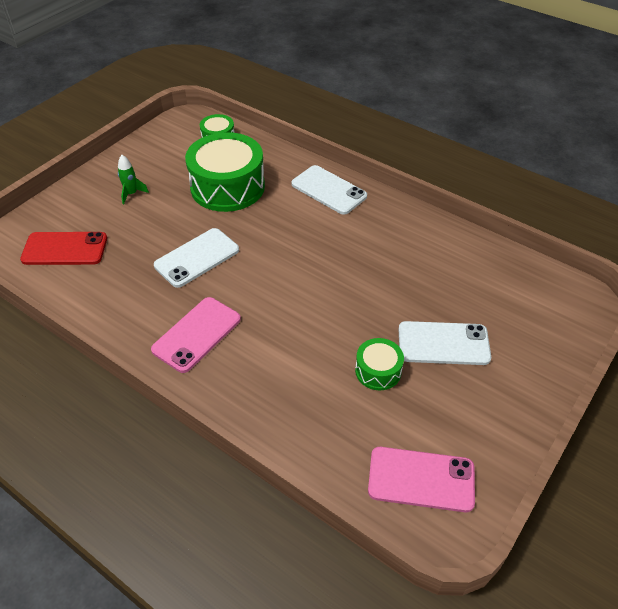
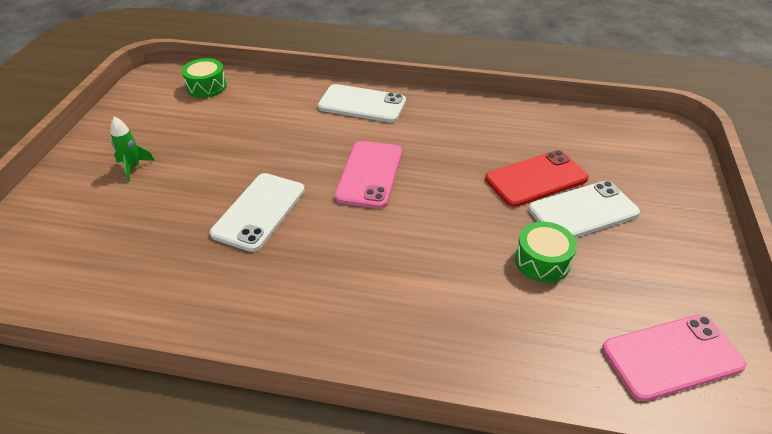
camera: 25 degrees left, 5 degrees down
red phone [20,232,107,265] -> red phone moved to [485,150,588,207]
pink phone [151,297,241,373] -> pink phone moved to [335,141,402,209]
green drum [185,132,265,212] -> none

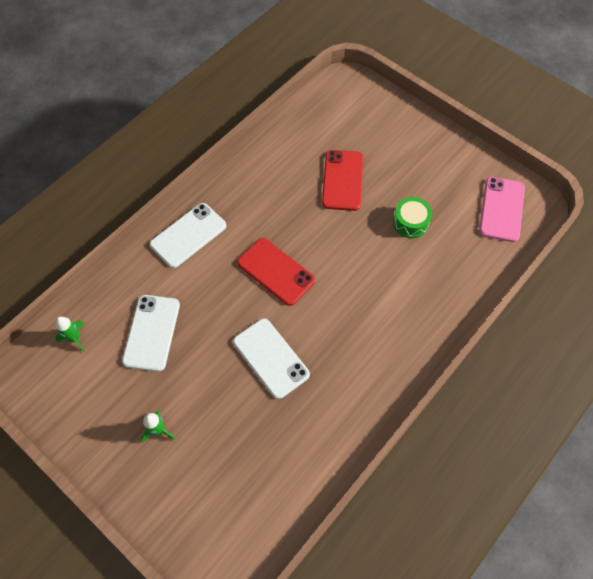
camera: 60 degrees left, 20 degrees up
green drum [182,58,227,98] -> green rocket [55,317,85,352]
pink phone [335,141,402,209] -> red phone [237,238,315,306]
white phone [529,181,640,238] -> white phone moved to [122,295,180,372]

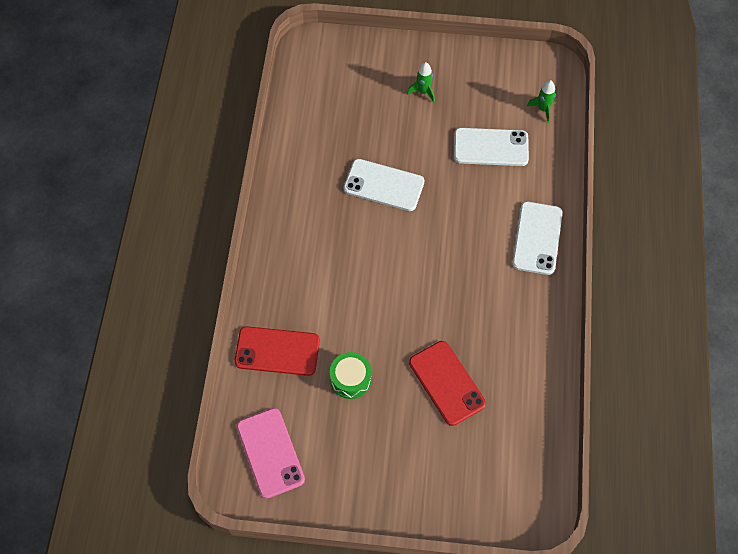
camera: 145 degrees right, 0 degrees up
white phone [122,295,180,372] -> white phone turned 60 degrees counterclockwise [454,128,529,166]
red phone [237,238,315,306] -> red phone moved to [234,326,320,376]

